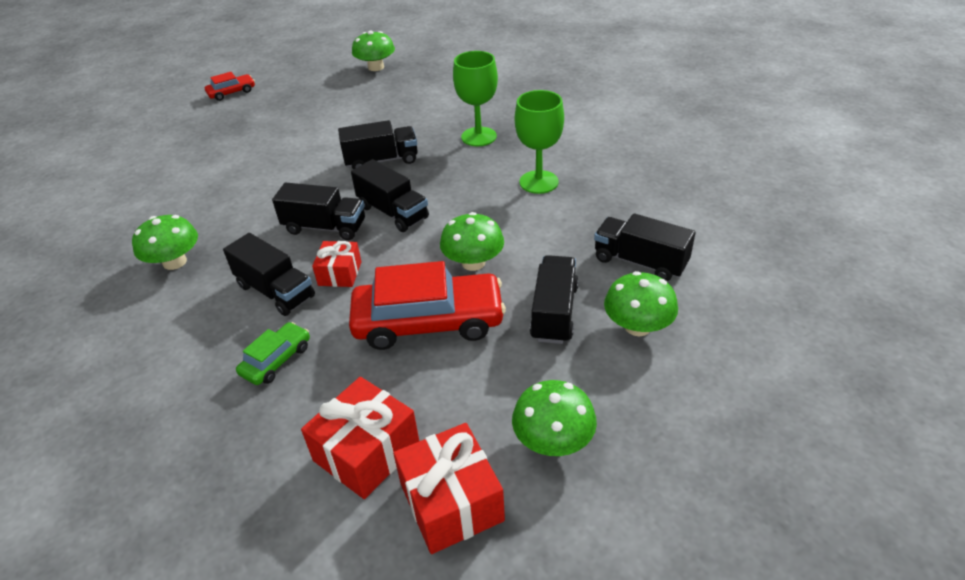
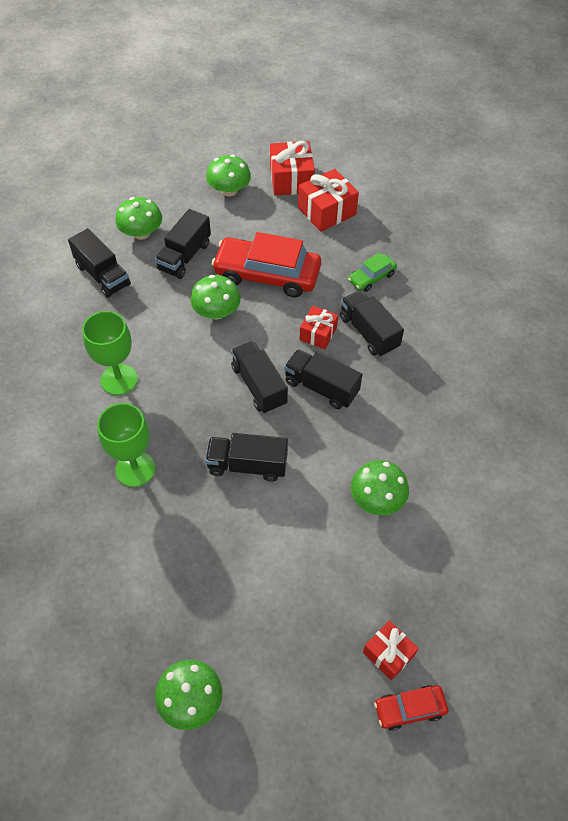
camera: 165 degrees left, 15 degrees up
green mushroom [132,215,198,270] -> green mushroom moved to [351,460,409,515]
none -> red gift [363,620,419,680]

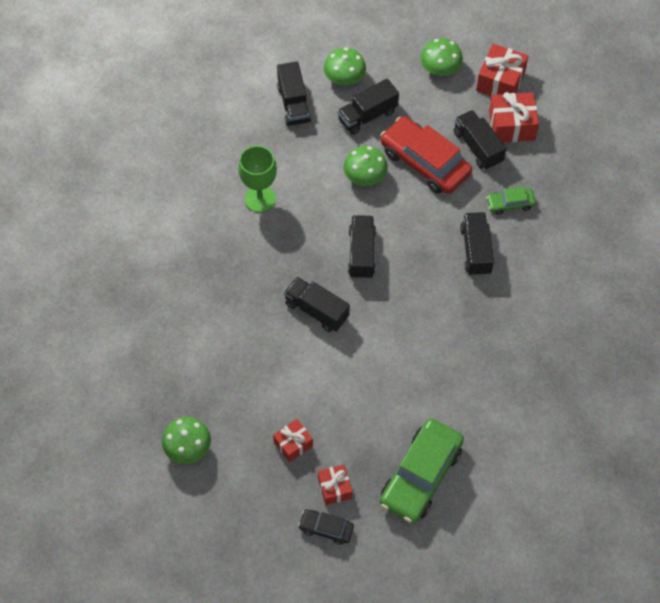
camera: 30 degrees right, 5 degrees up
green goblet [97,403,155,487] -> none
black truck [284,349,363,409] -> black truck moved to [454,110,506,170]
red gift [300,306,338,349] -> red gift moved to [273,419,313,462]
green mushroom [351,460,409,515] -> none
red car [374,685,448,731] -> black car [298,510,354,545]
none -> green car [380,418,464,523]

